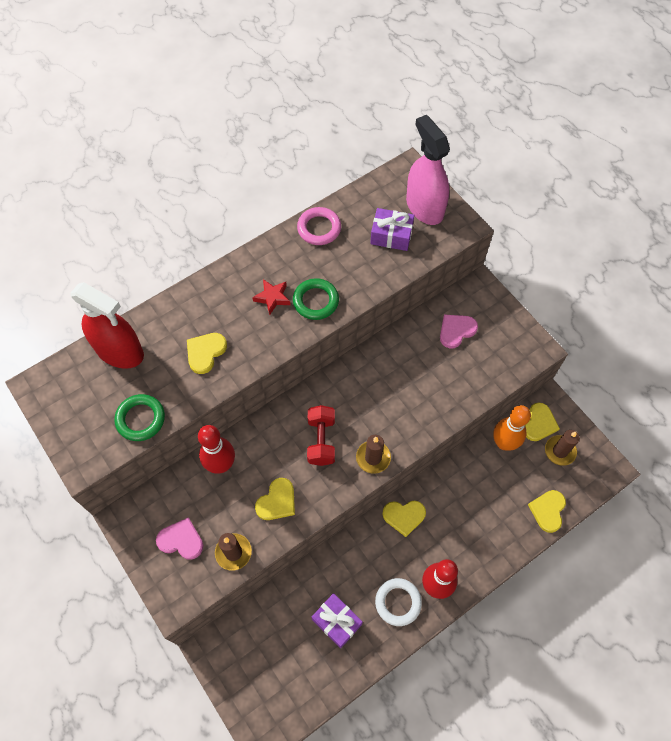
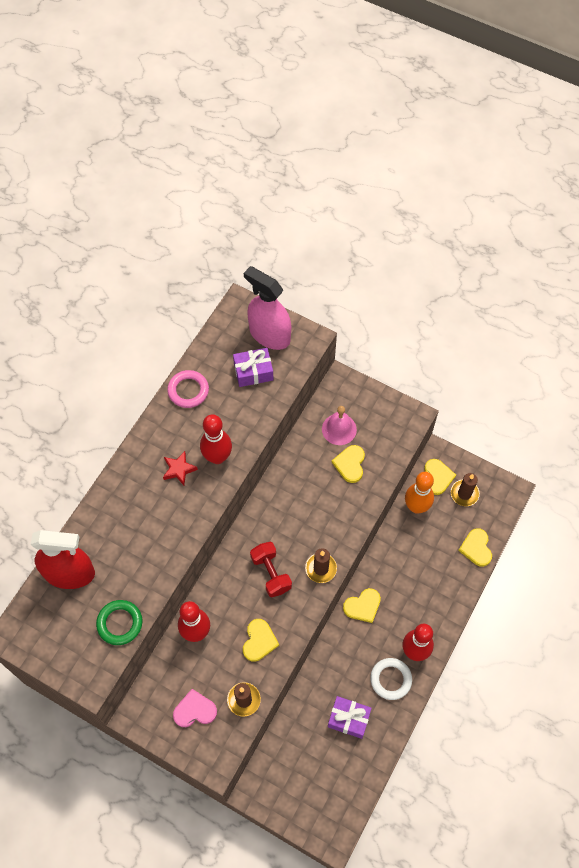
camera: 25 degrees left, 0 degrees up
yellow heart [187,333,227,374] -> yellow heart moved to [332,445,365,483]
green ring [293,278,339,320] -> red bowling pin [200,414,232,464]
pink heart [440,315,478,348] -> pink bell [322,406,357,445]

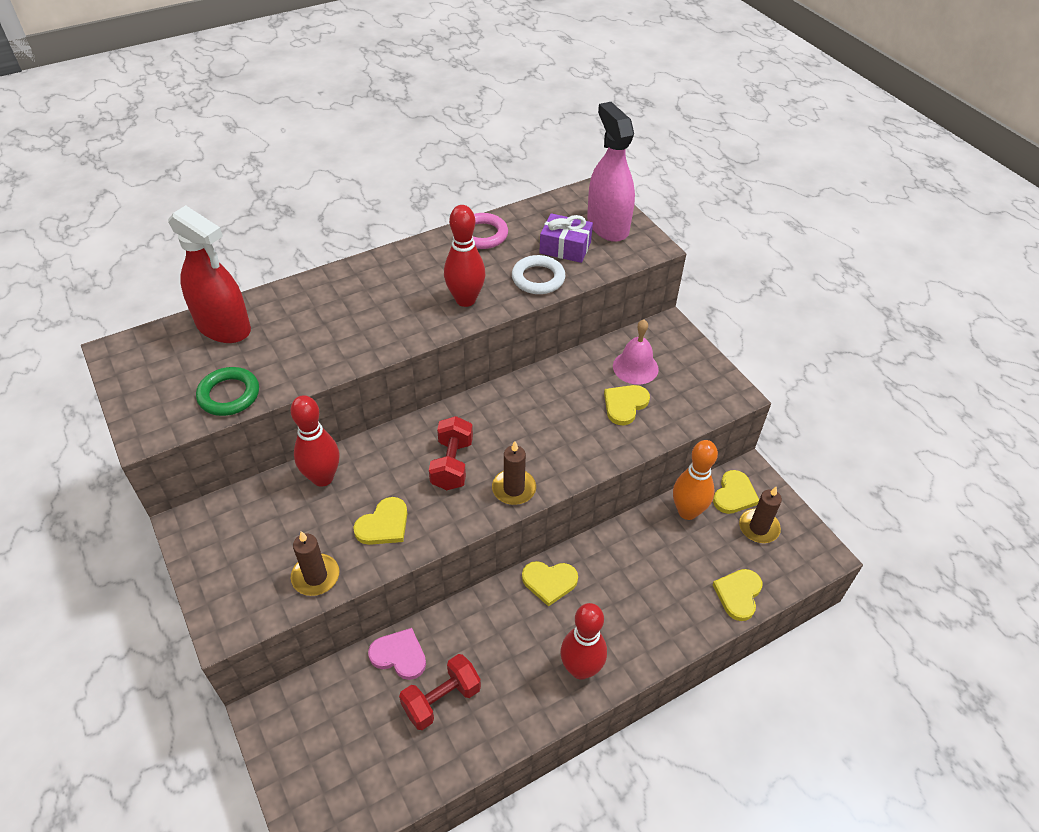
camera: 30 degrees right, 15 degrees down
red star [163,451,198,485] -> none
pink heart [173,689,217,727] -> pink heart moved to [368,628,426,680]
purple gift [328,696,372,739] -> red dumbbell [399,654,481,730]
white ring [370,658,412,700] -> white ring moved to [512,255,566,294]

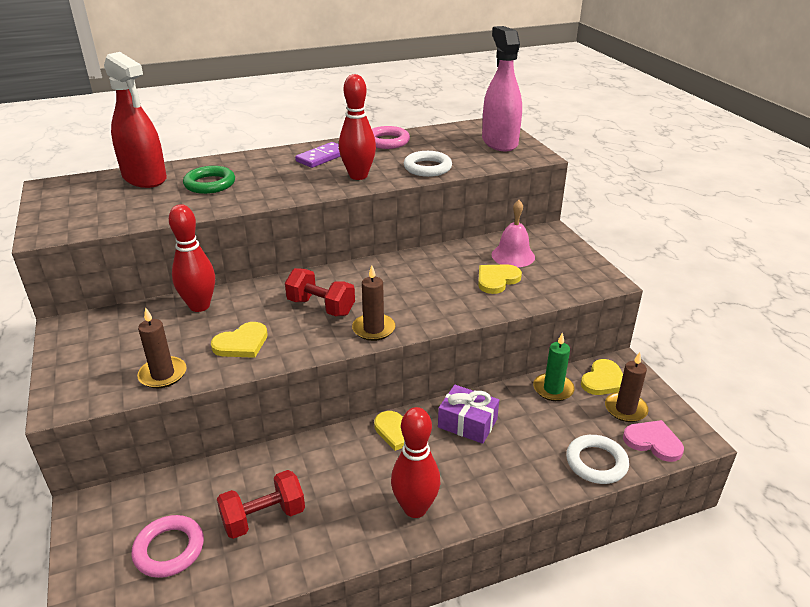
camera: 10 degrees right, 15 degrees down
green ring [196,367,259,416] -> green ring moved to [183,166,235,194]
pink heart [368,628,426,680] -> pink heart moved to [623,420,684,462]
red dumbbell [429,416,473,490] -> red dumbbell turned 75 degrees counterclockwise [285,268,355,316]
purple gift [539,213,593,263] -> purple gift moved to [438,385,499,444]
orange bowling pin [673,440,718,520] -> green candle [533,332,575,401]
yellow heart [712,569,762,621] -> white ring [566,435,629,484]
none -> pink ring [131,515,204,578]
none -> purple domino [295,142,341,168]

